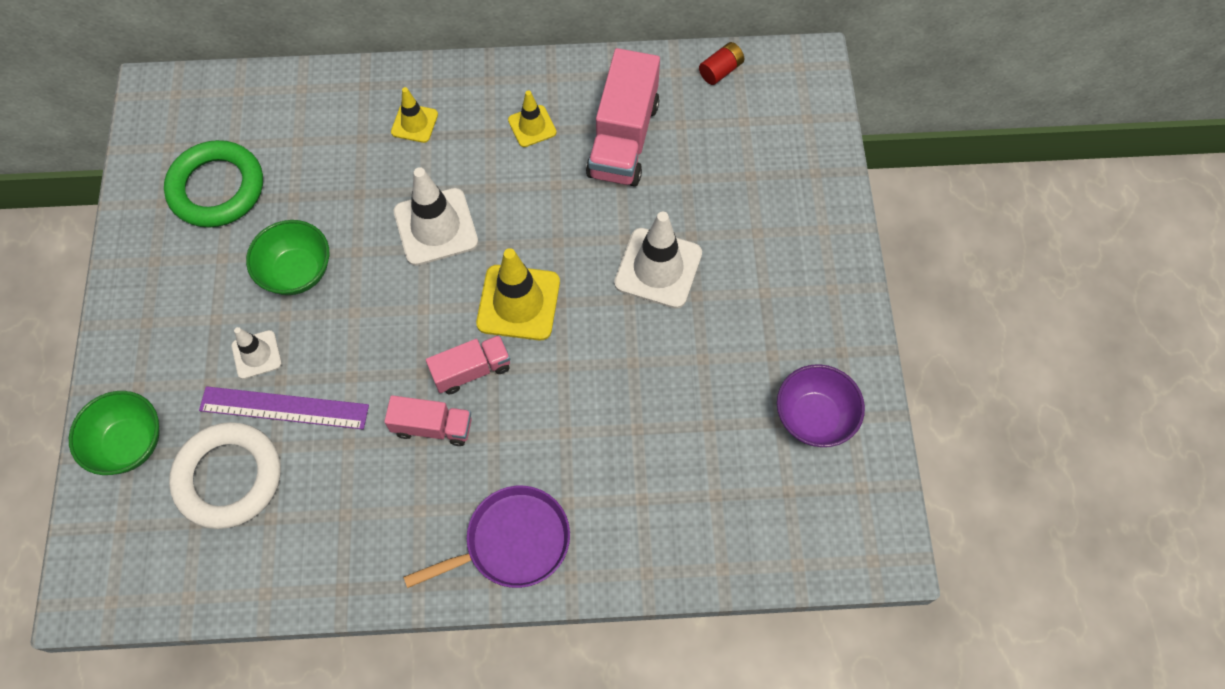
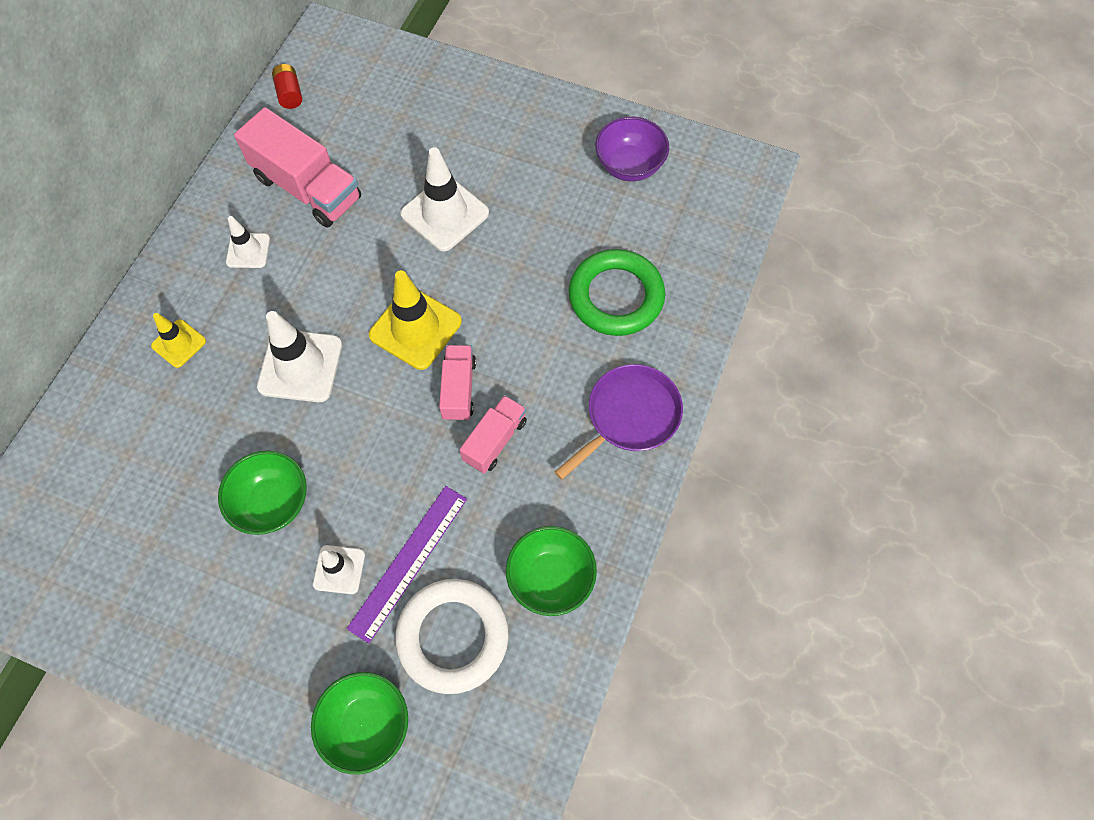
camera: 65 degrees left, 0 degrees up
green ring [164,140,263,228] -> green ring moved to [569,249,665,336]
purple pan [403,486,570,588] -> purple pan turned 45 degrees clockwise [555,364,683,480]
yellow traffic cone [508,90,557,147] -> white traffic cone [226,216,270,268]
none -> green bowl [506,526,597,616]

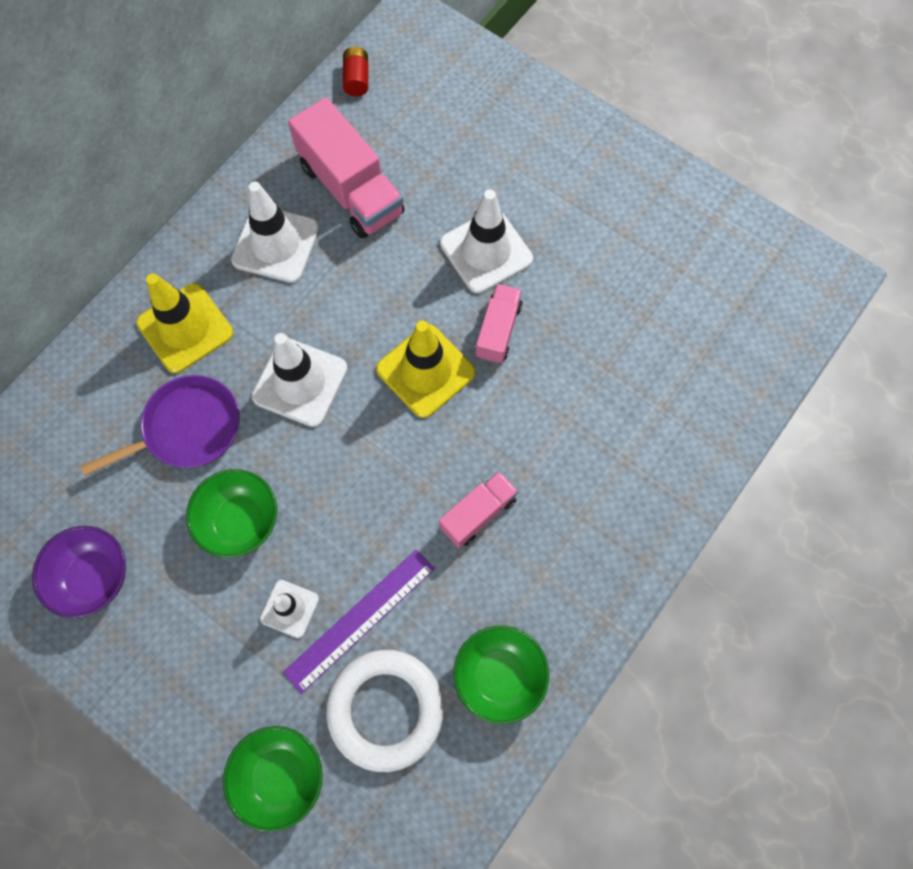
camera: 15 degrees right, 5 degrees up
yellow traffic cone [151,313,206,368] -> yellow traffic cone [136,273,233,373], size x1.76
white traffic cone [226,216,270,268] -> white traffic cone [231,182,319,283], size x1.76
pink truck [439,345,476,421] -> pink truck moved to [475,284,523,364]
purple pan [555,364,683,480] -> purple pan moved to [80,375,239,476]
green ring [569,249,665,336] -> none
purple bowl [595,116,669,182] -> purple bowl moved to [32,526,126,618]

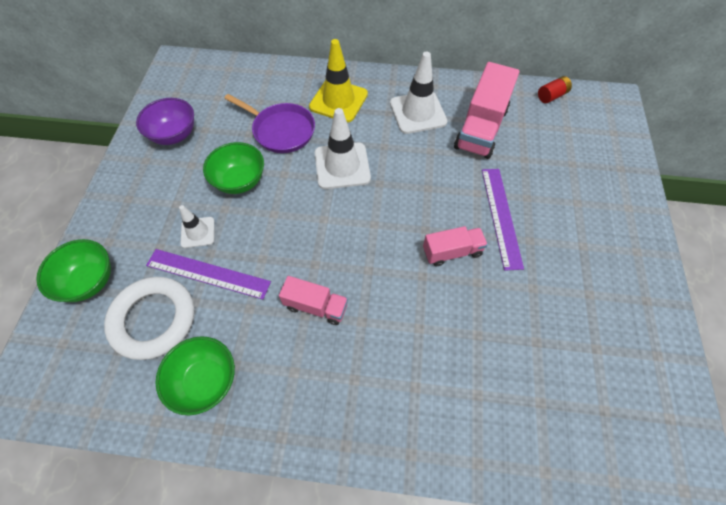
camera: 60 degrees right, 10 degrees down
yellow traffic cone [376,320,476,418] -> none
white traffic cone [440,189,533,293] -> purple ruler [482,169,524,271]

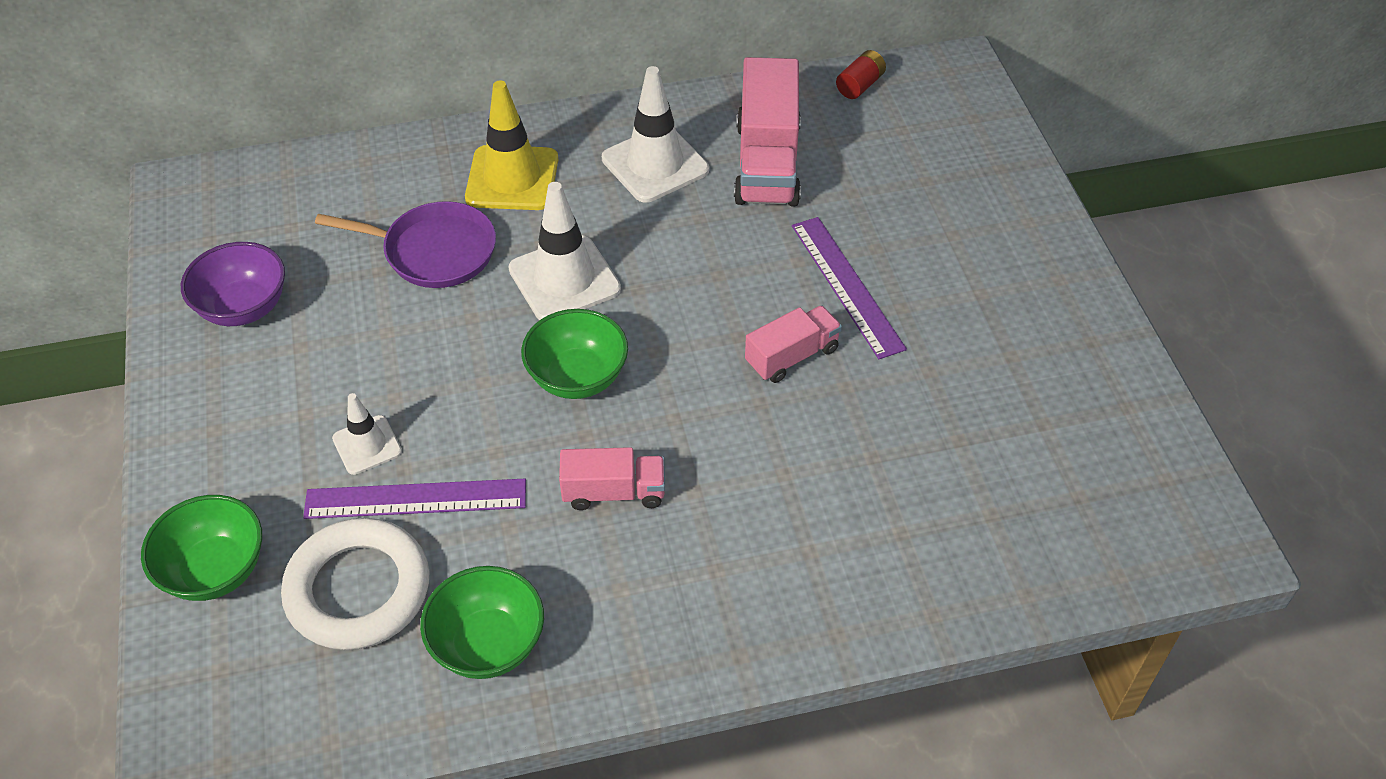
camera: 20 degrees left, 10 degrees down
green bowl [203,142,264,194] -> green bowl moved to [521,309,628,399]

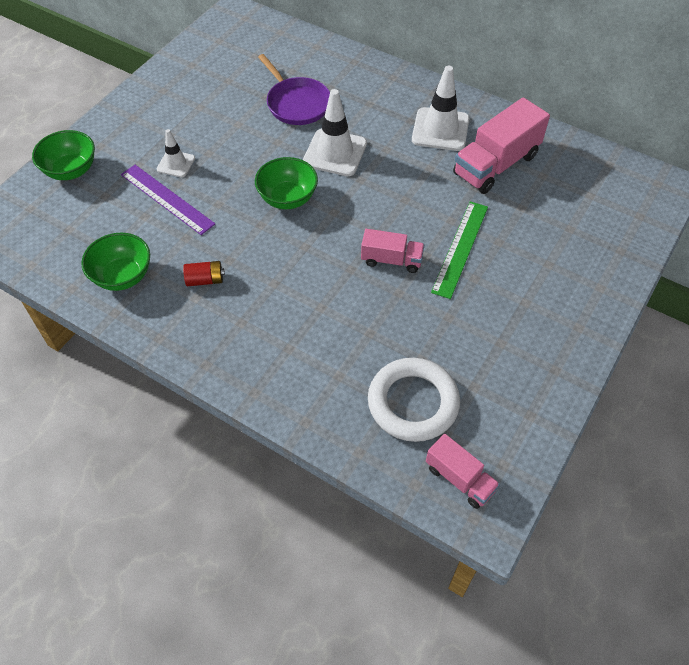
camera: 45 degrees right, 5 degrees up
purple bowl [181,242,285,326] -> none
white ring [281,518,430,650] -> white ring moved to [368,358,460,442]
yellow traffic cone [465,80,558,210] -> none
pink truck [559,447,665,510] -> pink truck moved to [426,434,500,509]
purple ruler [792,217,907,359] -> green ruler [431,201,488,299]
red battery [836,50,886,99] -> red battery moved to [183,261,225,286]

